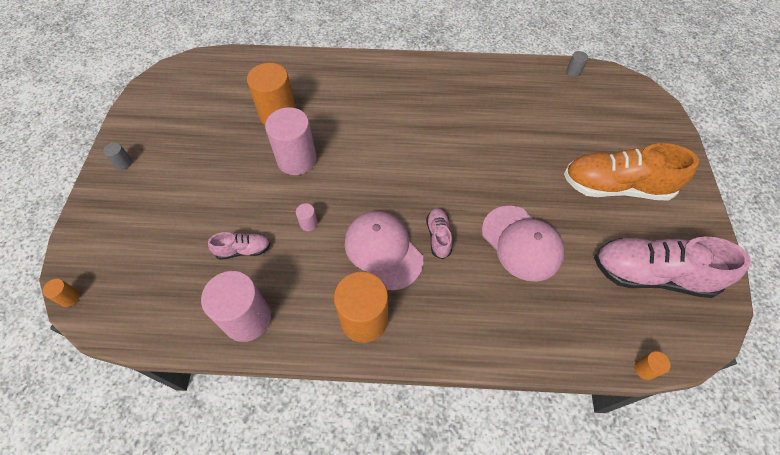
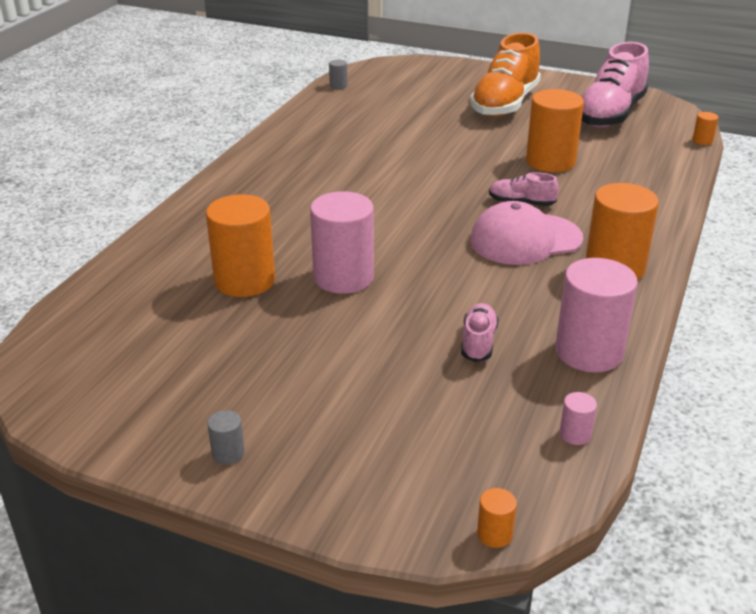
camera: 70 degrees left, 25 degrees down
pink cylinder [296,203,318,231] -> pink cylinder moved to [559,392,597,445]
pink cap [482,206,565,281] -> orange cylinder [526,89,584,172]

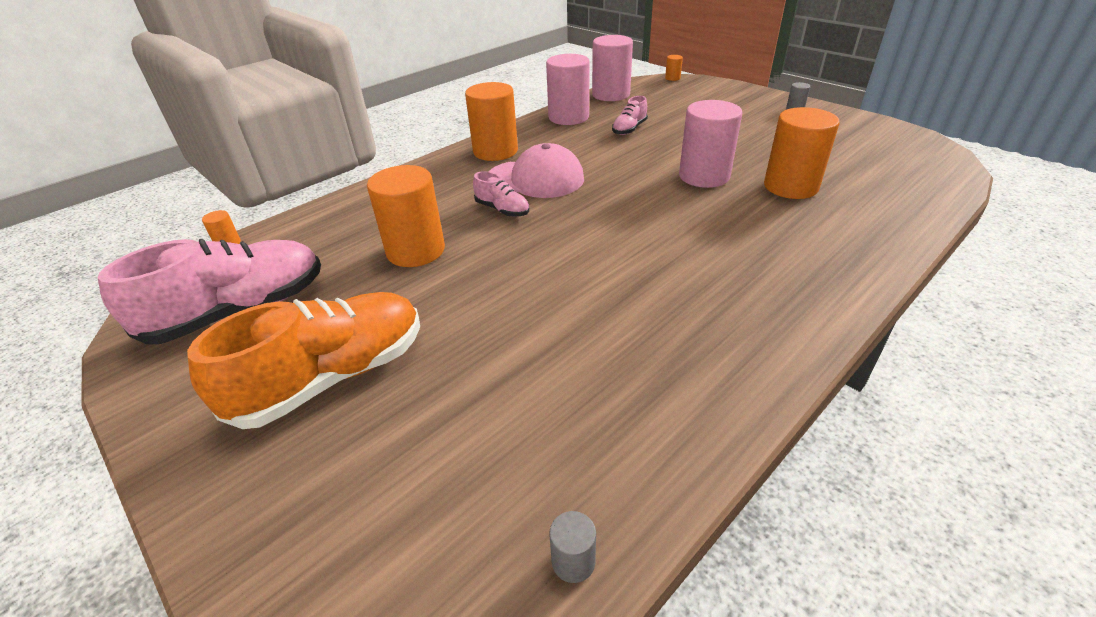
camera: 155 degrees left, 5 degrees up
pink cylinder [559,392,597,445] -> pink cylinder [592,35,633,101], size x2.38

